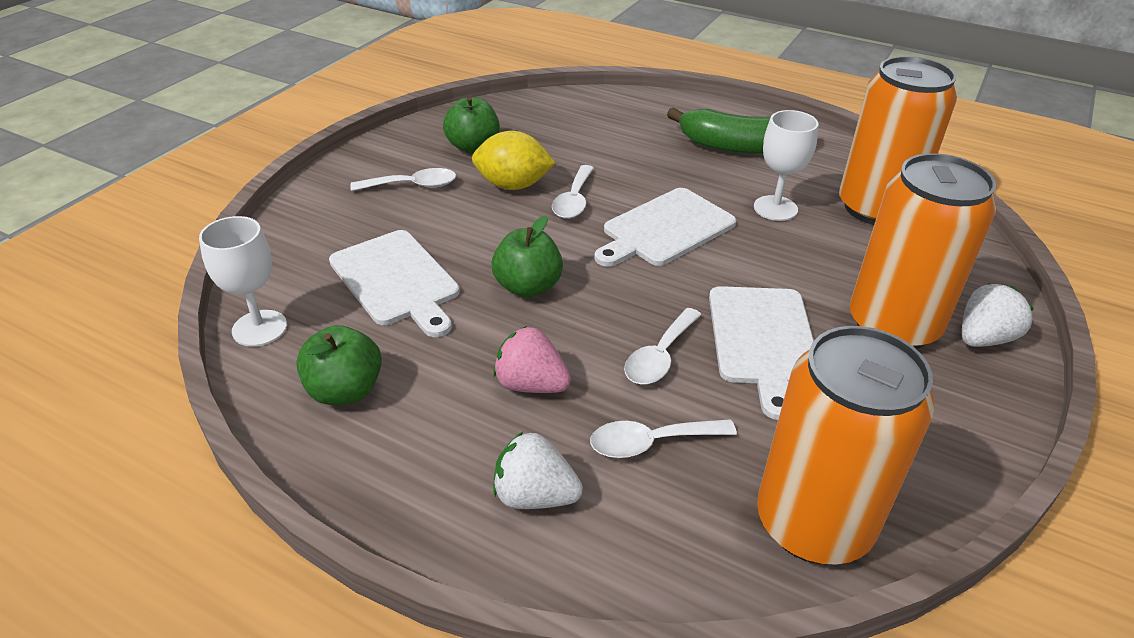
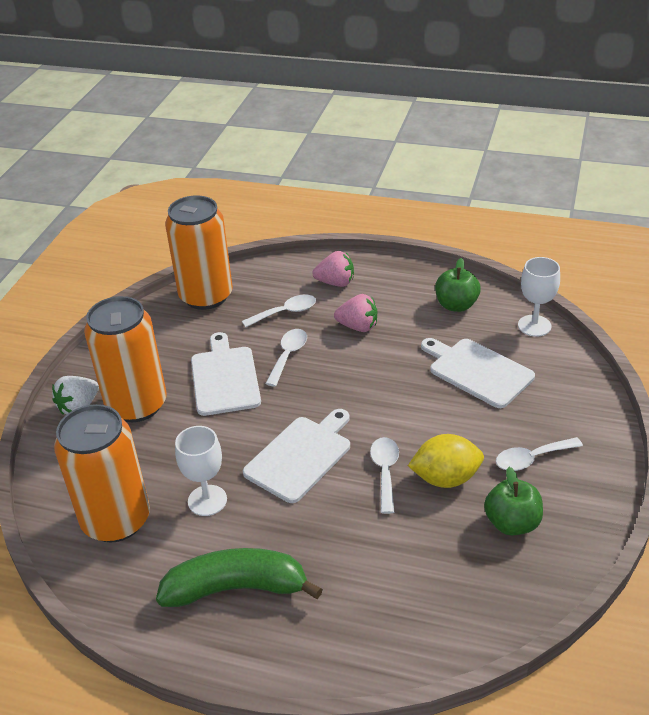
camera: 170 degrees right, 0 degrees up
green apple [492,216,563,298] -> none
white strawberry [493,432,583,509] -> pink strawberry [312,251,354,287]

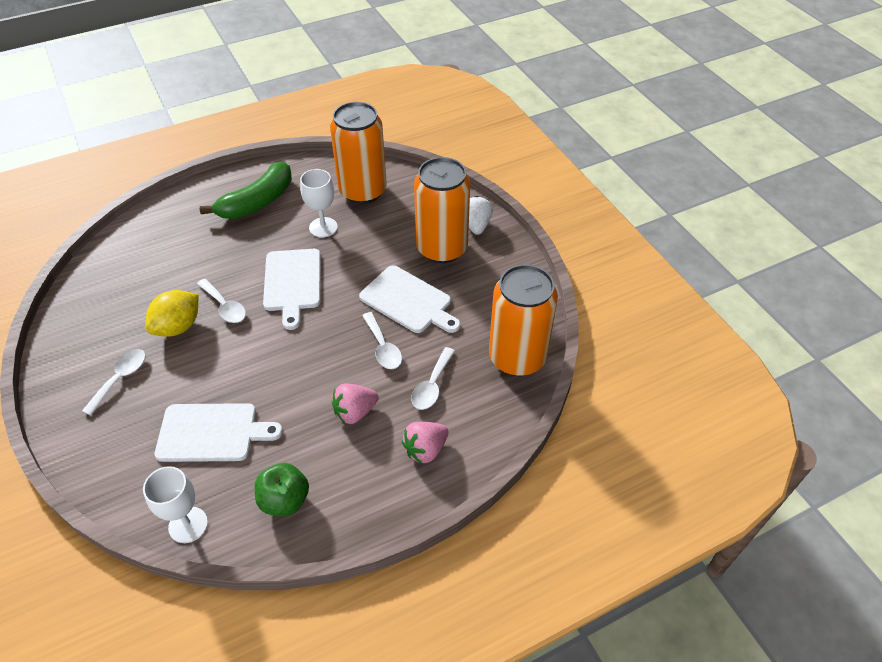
camera: 135 degrees right, 10 degrees up
green apple [484,467,543,535] -> none

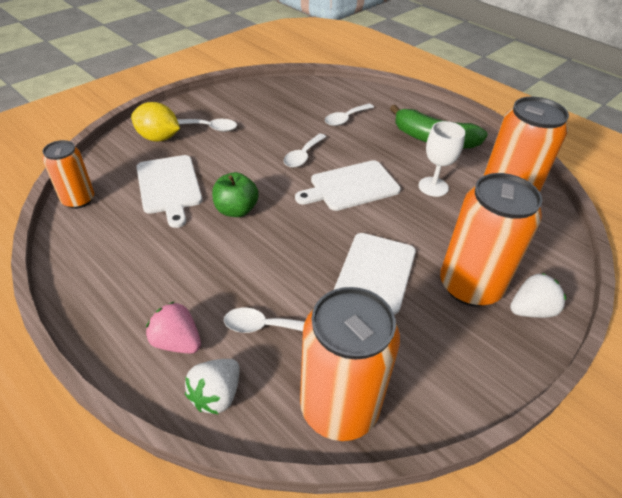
camera: 70 degrees right, 5 degrees down
white goblet [143,466,208,543] -> orange can [42,140,94,209]
yellow lemon [145,290,198,337] -> yellow lemon moved to [131,102,180,142]
green apple [255,463,309,516] -> green apple moved to [212,172,259,217]
pink strawberry [332,383,379,424] -> none
white spoon [362,312,402,369] -> white spoon moved to [325,103,374,126]
none -> white strawberry [185,359,240,415]

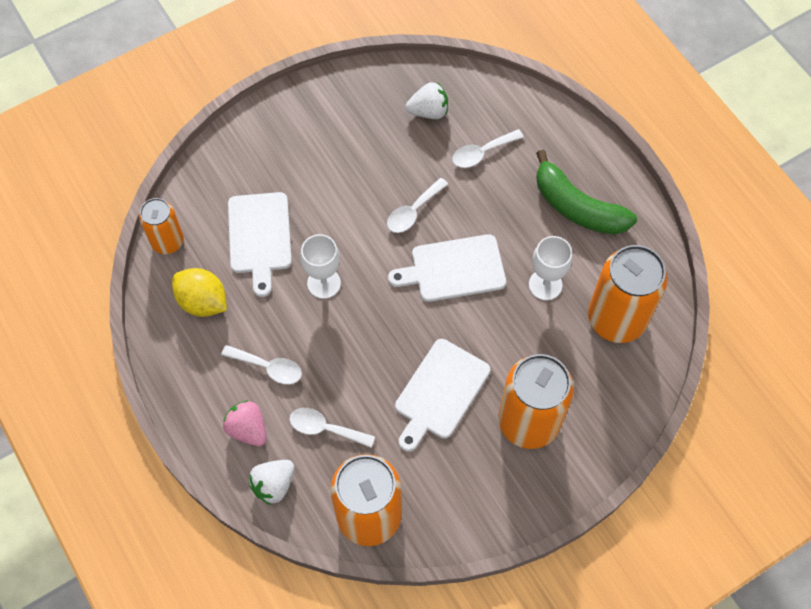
camera: 15 degrees right, 20 degrees up
yellow lemon [131,102,180,142] -> yellow lemon moved to [172,268,227,317]
white spoon [177,119,237,132] -> white spoon moved to [221,345,302,384]
green apple [212,172,259,217] -> white goblet [300,234,341,299]
white strawberry [510,273,566,318] -> white strawberry moved to [405,82,448,119]

